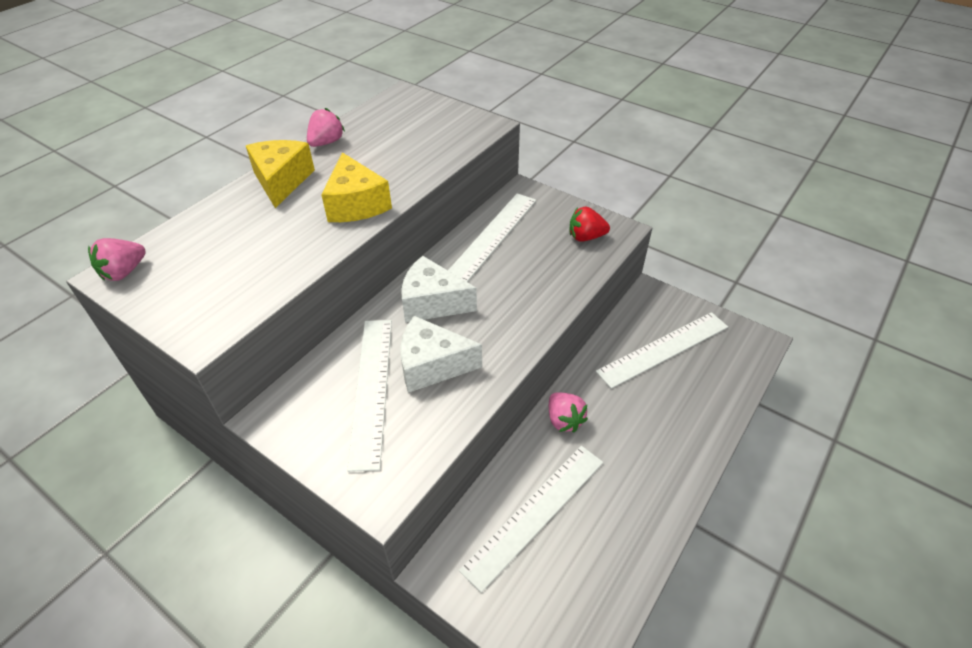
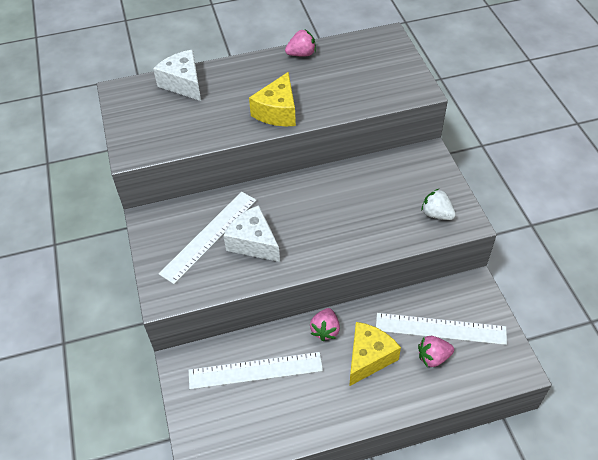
camera: 40 degrees right, 5 degrees up
pink strawberry [88,238,146,281] -> pink strawberry moved to [418,336,454,367]
yellow cheese [246,140,315,208] -> yellow cheese moved to [349,322,401,386]
white cheese [401,256,477,323] -> white cheese moved to [153,50,201,101]
white ruler [448,193,536,282] -> none
red strawberry [570,207,610,242] -> white strawberry [421,189,456,220]

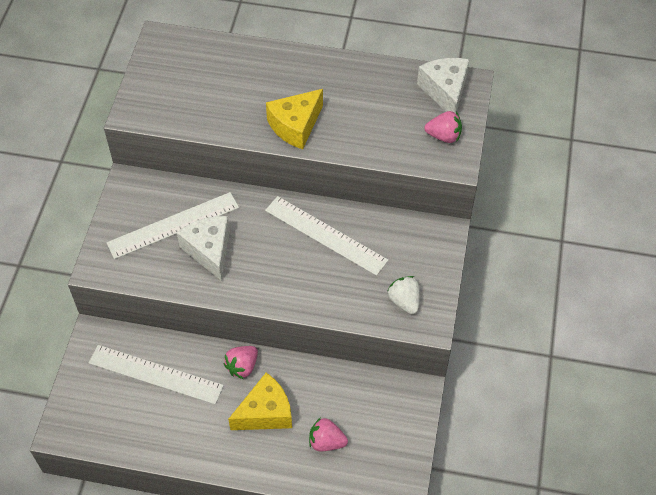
camera: 25 degrees right, 5 degrees up
white cheese [153,50,201,101] -> white cheese moved to [417,58,469,113]
pink strawberry [285,30,316,56] -> pink strawberry moved to [425,111,462,143]
white ruler [376,313,507,345] -> white ruler moved to [265,196,388,276]

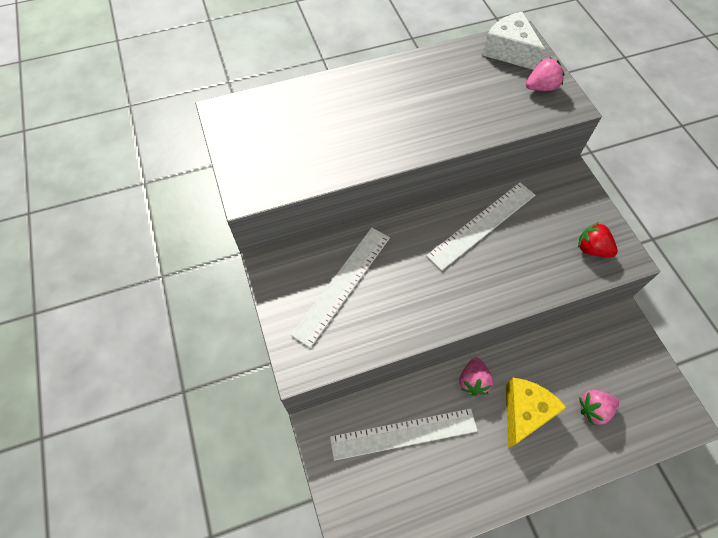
camera: 30 degrees left, 5 degrees up
white cheese [177,216,230,281] -> none
white ruler [265,196,388,276] -> white ruler turned 45 degrees counterclockwise [426,182,535,271]
yellow cheese [266,89,323,149] -> none
white strawberry [387,276,420,314] -> red strawberry [578,222,618,257]

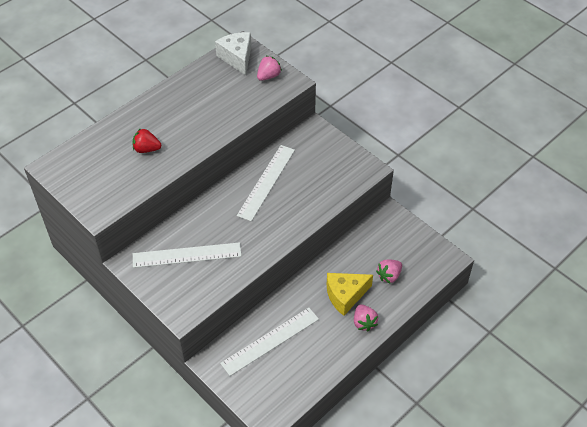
camera: 25 degrees left, 10 degrees down
white ruler [291,228,390,348] -> white ruler turned 75 degrees clockwise [133,242,242,268]
pink strawberry [459,358,493,396] -> pink strawberry moved to [354,304,378,331]
white cheese [483,12,545,70] -> white cheese turned 45 degrees clockwise [215,32,252,75]
yellow cheese [506,378,567,449] -> yellow cheese turned 120 degrees counterclockwise [327,273,373,316]
red strawberry [578,222,618,257] -> red strawberry moved to [133,128,161,153]

